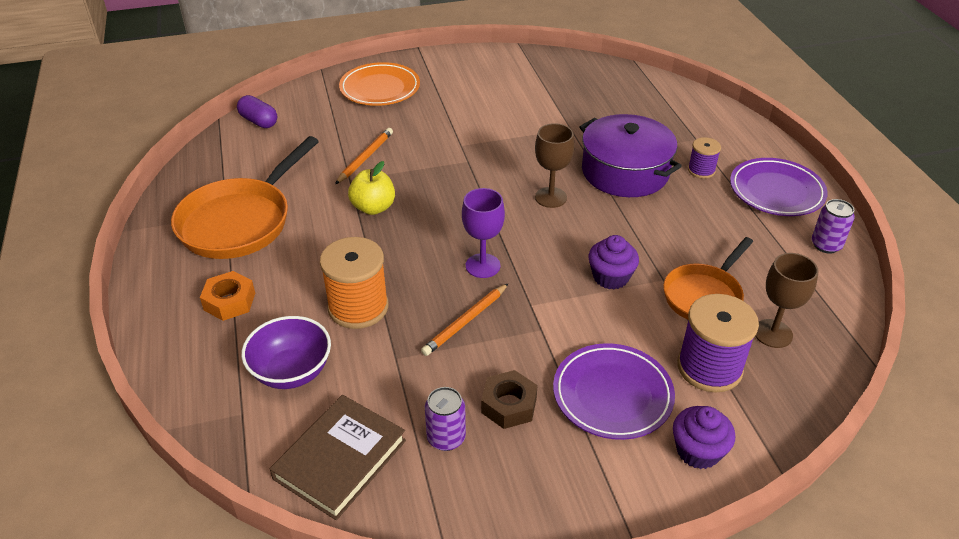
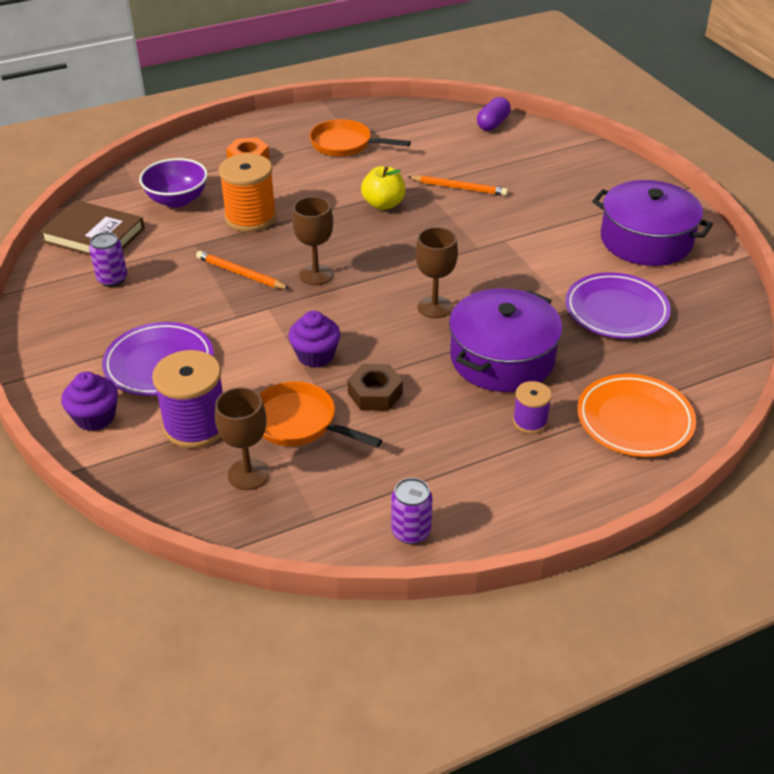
camera: 80 degrees right, 0 degrees up
orange pan [171,136,319,259] -> orange pan [309,119,411,157], size x0.63
orange plate [339,62,420,106] -> orange plate moved to [577,374,696,457]
purple goblet [462,188,505,278] -> brown goblet [292,197,333,285]
brown nut [481,370,538,429] -> brown nut moved to [347,364,403,411]
purple plate [730,158,828,216] -> purple plate moved to [565,272,671,339]
none -> purple pot [592,180,713,266]

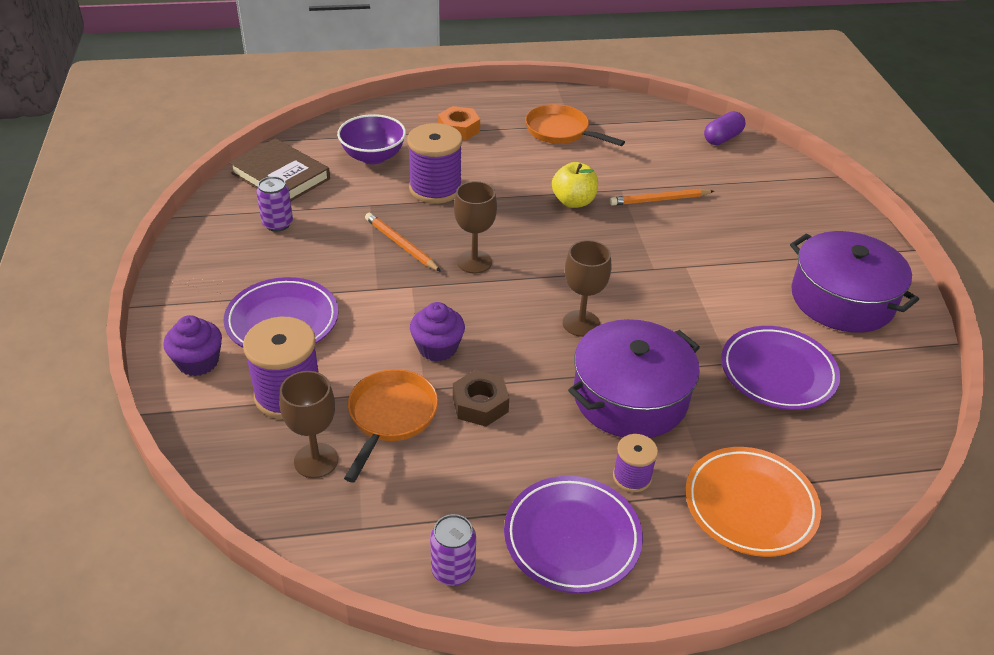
camera: 15 degrees right, 0 degrees up
orange spool [218,154,277,232] -> purple spool [407,123,462,204]
orange pan [259,381,382,448] -> orange pan turned 60 degrees clockwise [344,369,438,482]
orange pencil [408,175,508,196] -> orange pencil turned 135 degrees clockwise [610,189,714,206]
none -> purple plate [504,476,643,593]

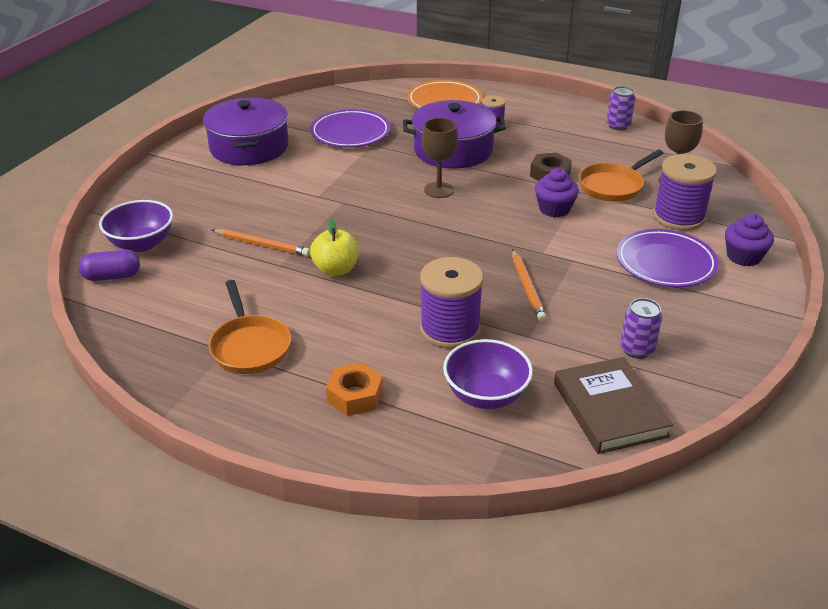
camera: 145 degrees left, 5 degrees down
brown goblet [454,181,497,274] -> none
purple plate [504,476,643,593] -> none
none -> purple bowl [99,200,173,252]

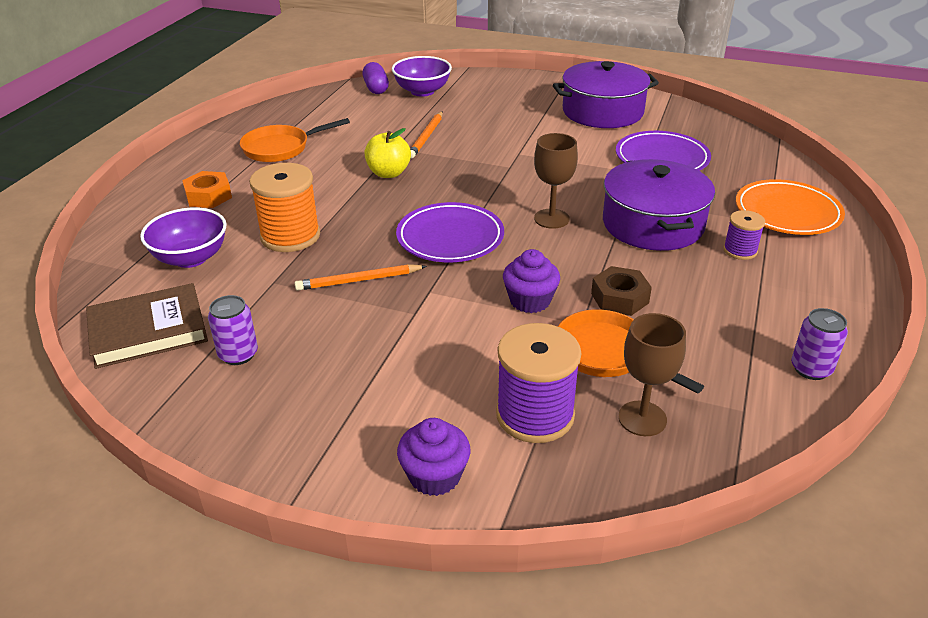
camera: 85 degrees right, 0 degrees up
purple spool [420,257,483,349] -> orange spool [249,163,320,252]
purple plate [616,229,719,287] -> purple plate moved to [396,202,504,262]

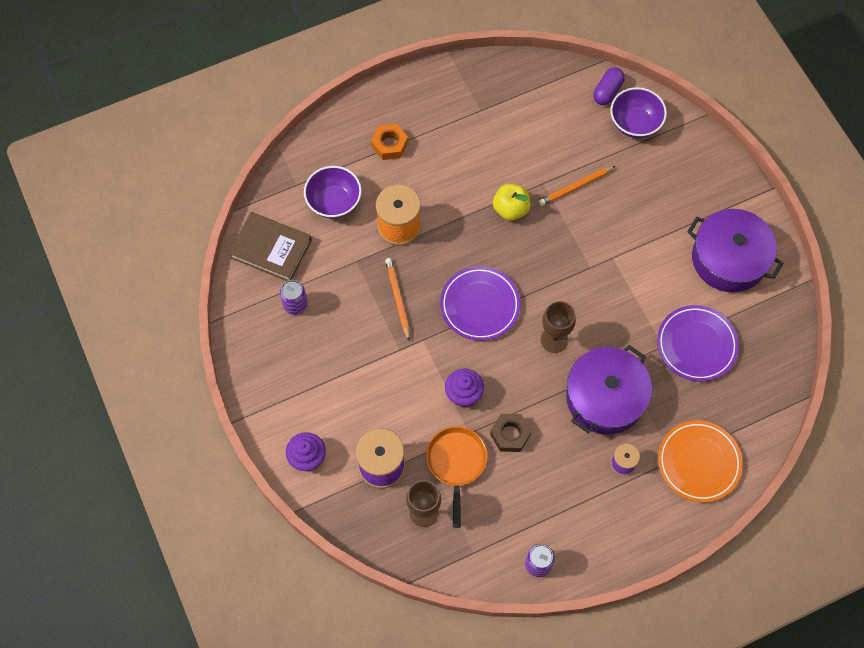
camera: 45 degrees right, 30 degrees up
orange pan [240,118,350,162] -> none
orange pencil [295,264,427,291] -> orange pencil turned 45 degrees clockwise [385,258,410,341]

